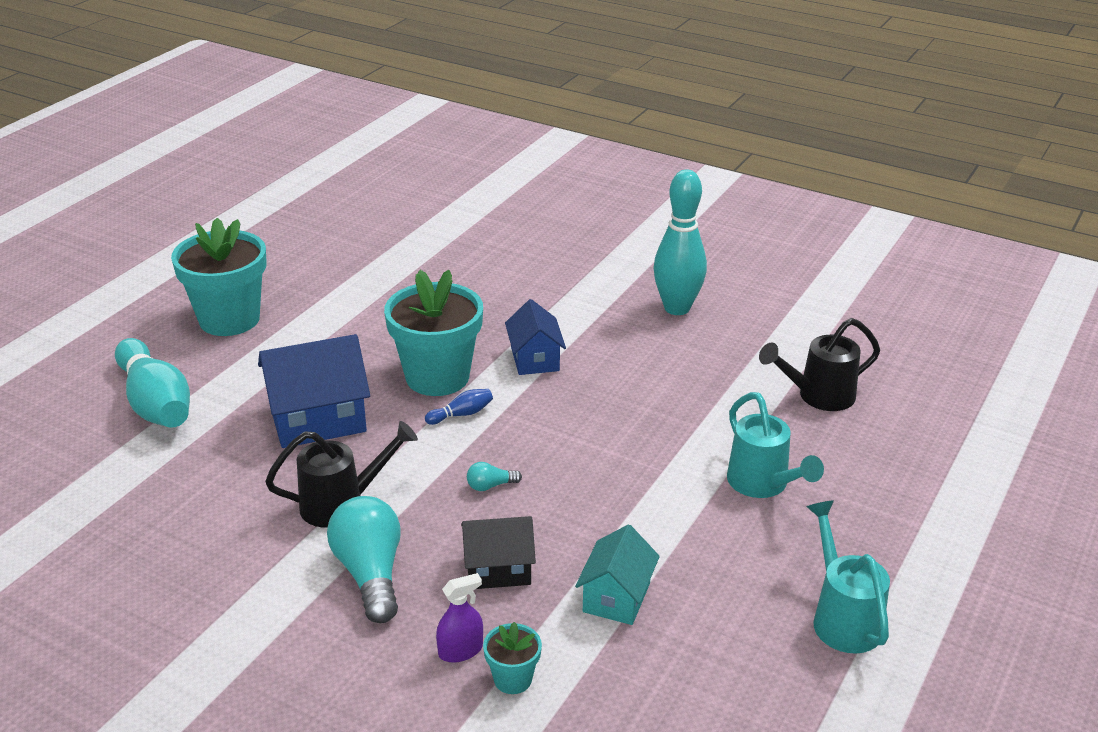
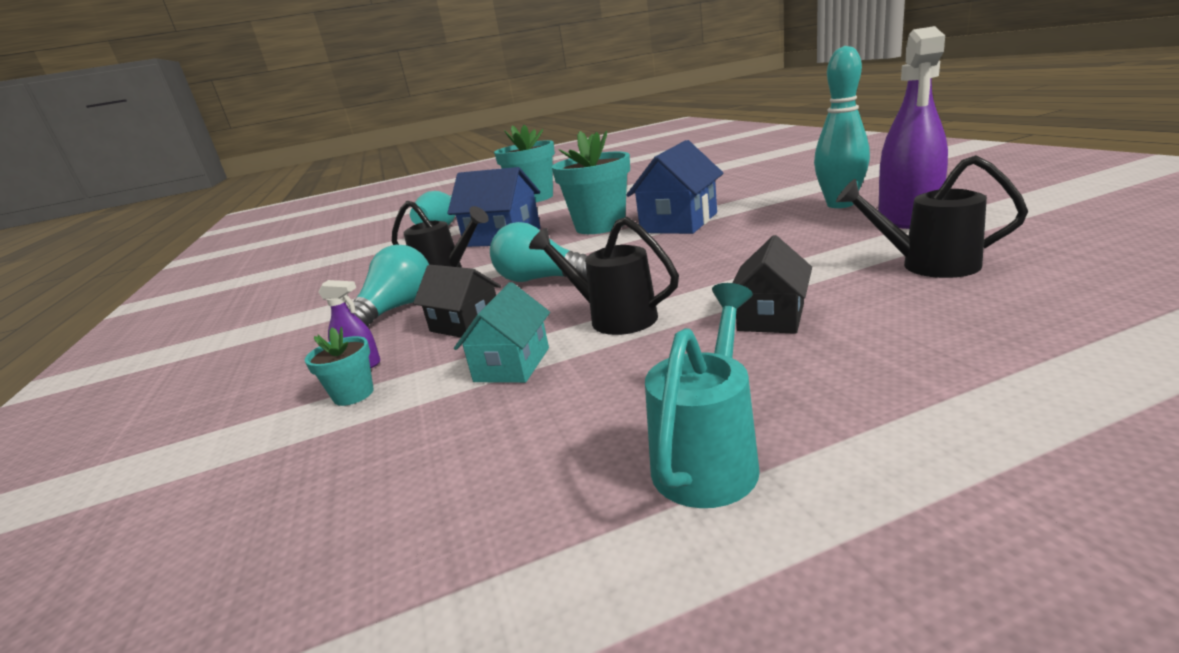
camera: 45 degrees right, 10 degrees down
blue bowling pin [425,389,493,425] -> none
turquoise light bulb [467,462,522,491] -> turquoise light bulb [490,222,587,282], size x2.29
blue house [505,299,566,375] -> blue house [627,140,724,234], size x1.60
turquoise house [575,525,660,625] -> turquoise house turned 45 degrees counterclockwise [454,282,550,383]
turquoise watering can [727,392,824,498] -> black house [732,235,812,334]
none -> black watering can [529,217,679,335]
none -> purple spray bottle [878,26,948,229]

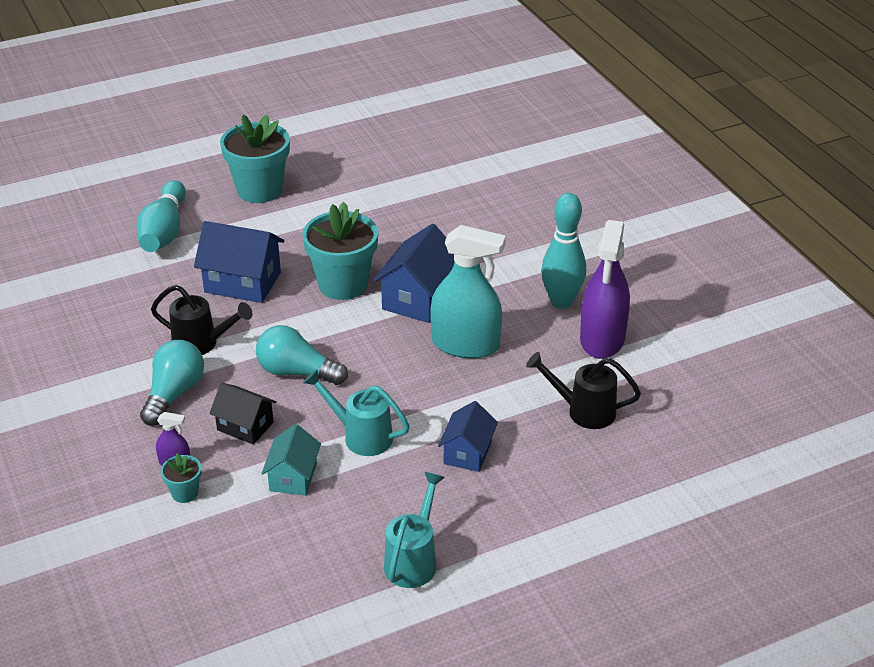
camera: 10 degrees left, 15 degrees up
black watering can [529,217,679,335] -> turquoise watering can [303,369,410,456]
black house [732,235,812,334] -> blue house [438,401,498,472]
none -> turquoise spray bottle [430,225,506,358]

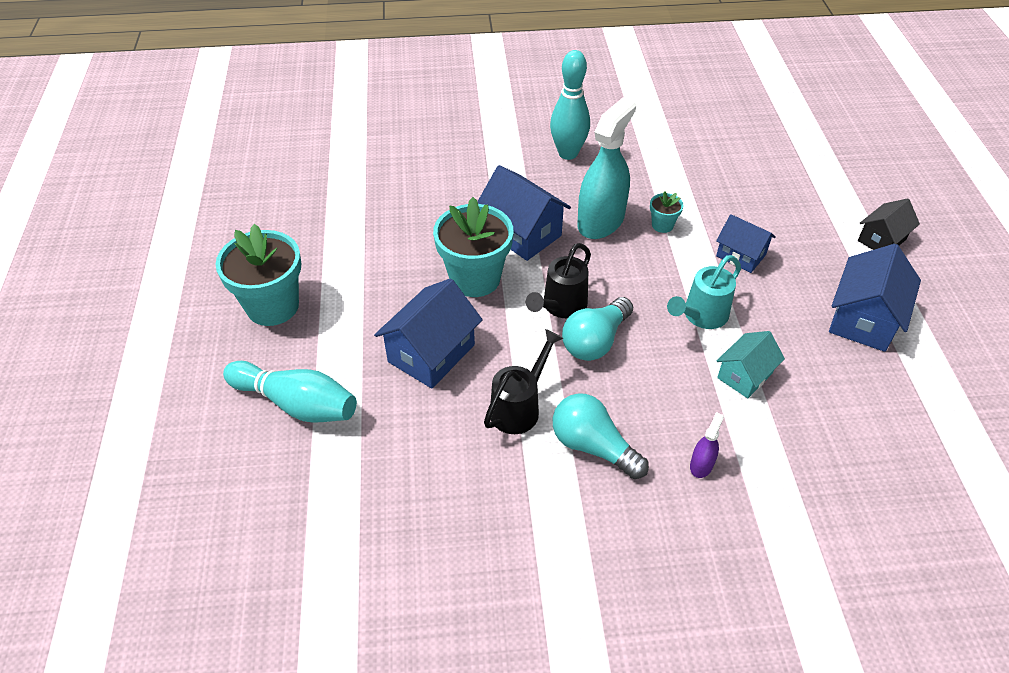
camera: 70 degrees left, 10 degrees up
turquoise flower pot [161,453,202,503] -> turquoise flower pot moved to [650,191,683,233]
black house [209,383,277,445] -> black house moved to [858,198,920,250]
turquoise house [261,424,321,496] -> turquoise house turned 75 degrees counterclockwise [716,331,785,398]
turquoise watering can [384,472,445,588] -> blue house [829,244,921,352]
black watering can [526,352,641,429] -> black watering can moved to [526,243,591,318]
purple spray bottle [580,220,630,359] -> none

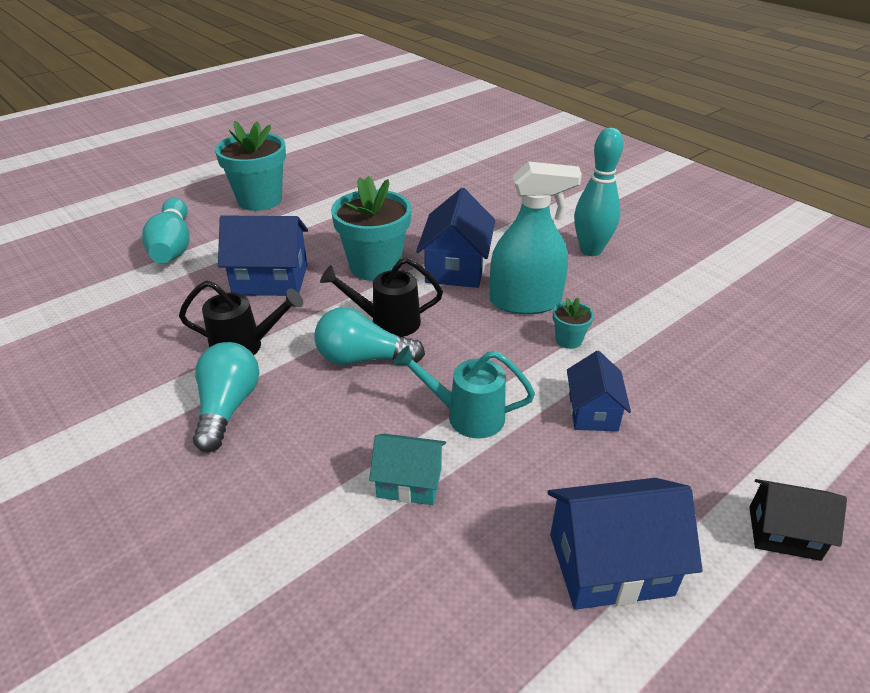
camera: 55 degrees right, 10 degrees down
purple spray bottle [690,412,724,478] -> none

